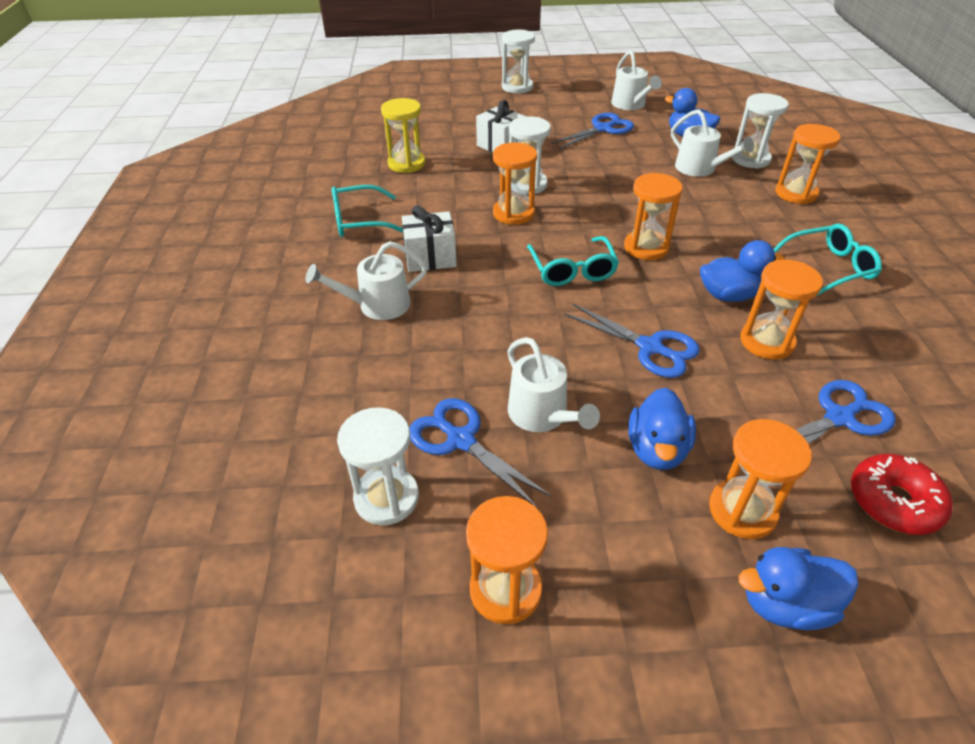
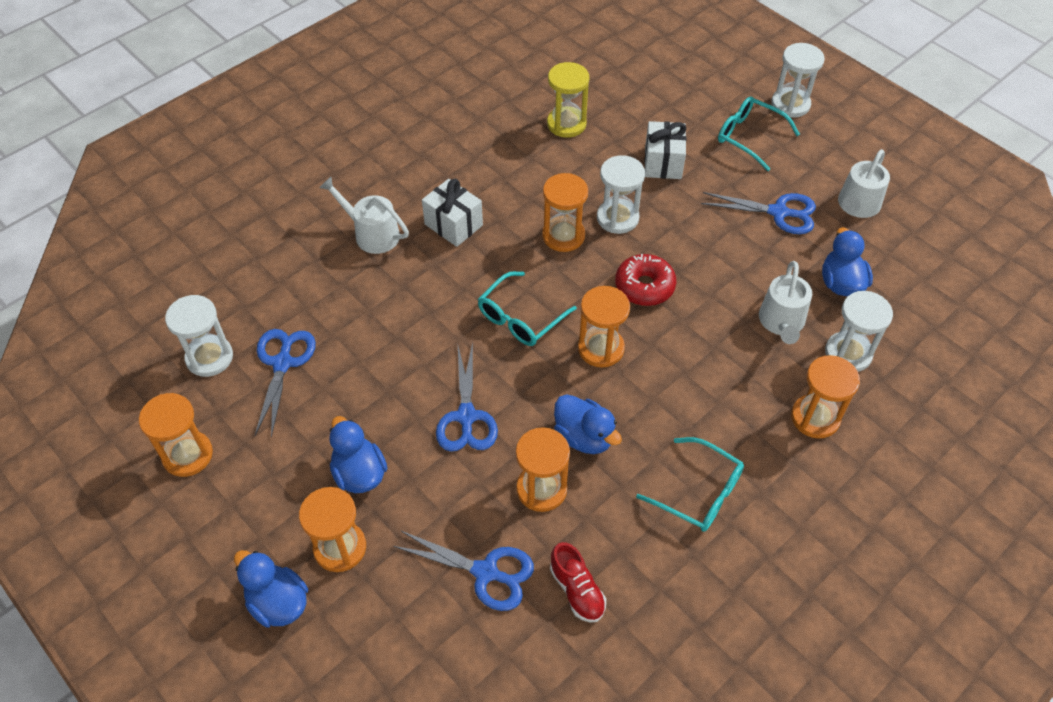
camera: 50 degrees right, 10 degrees up
turquoise glasses [332,185,403,237] -> turquoise glasses moved to [718,96,800,171]
white watering can [507,337,600,432] -> none
blue duck [628,388,696,470] -> blue duck turned 90 degrees clockwise [329,416,387,493]
red donut [851,454,953,535] -> red donut moved to [615,254,676,306]
none -> red shoe [550,542,606,623]

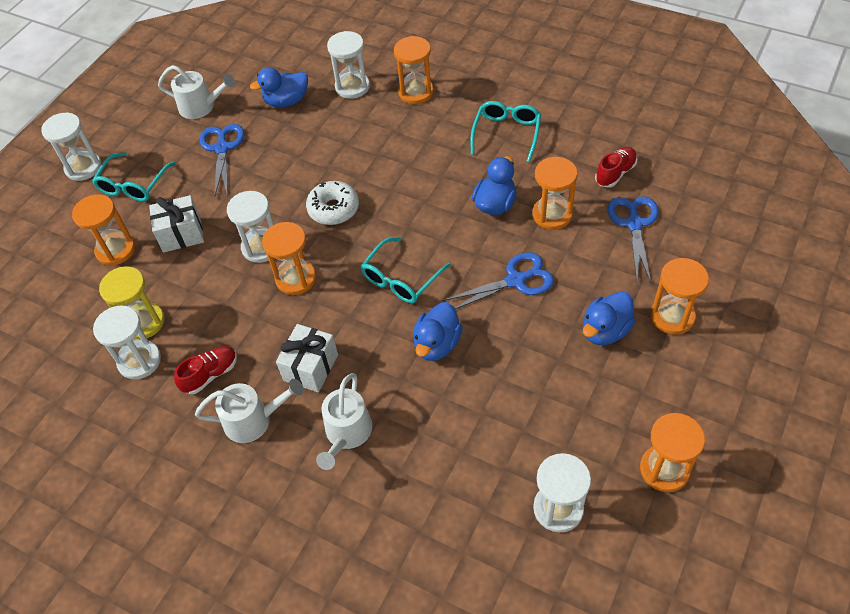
camera: 105 degrees left, 0 degrees up
blue duck [234,550,308,628] -> blue duck moved to [413,302,463,361]
blue scissors [255,329,316,438] -> none
turquoise glasses [478,271,577,346] -> turquoise glasses turned 105 degrees clockwise [360,237,451,303]
orange hourglass [578,286,630,367] -> orange hourglass moved to [72,195,135,266]
red donut [615,254,676,306] -> white donut [306,181,359,225]
white watering can [759,261,812,344] -> white watering can moved to [195,379,304,443]
none -> white hourglass [93,305,161,380]
none -> red shoe [174,346,237,394]

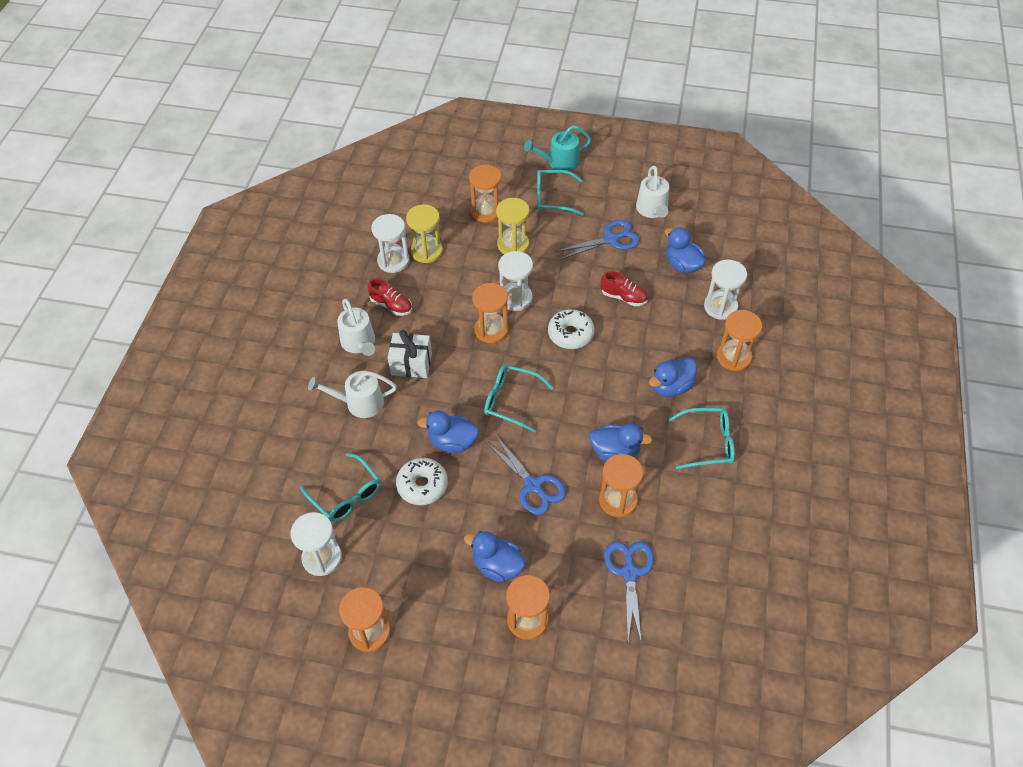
camera: 70 degrees right, 0 degrees up
white hourglass [41,113,101,181] -> turquoise watering can [524,125,591,171]
white gift [149,195,204,253] -> yellow hourglass [496,198,529,254]
red shoe [595,147,637,187] -> red shoe moved to [600,271,648,306]
blue scissors [607,196,659,283] -> blue scissors turned 75 degrees counterclockwise [604,542,654,644]
none -> turquoise glasses [300,453,381,522]
none -> white donut [396,458,448,505]
none -> blue duck [649,358,697,397]

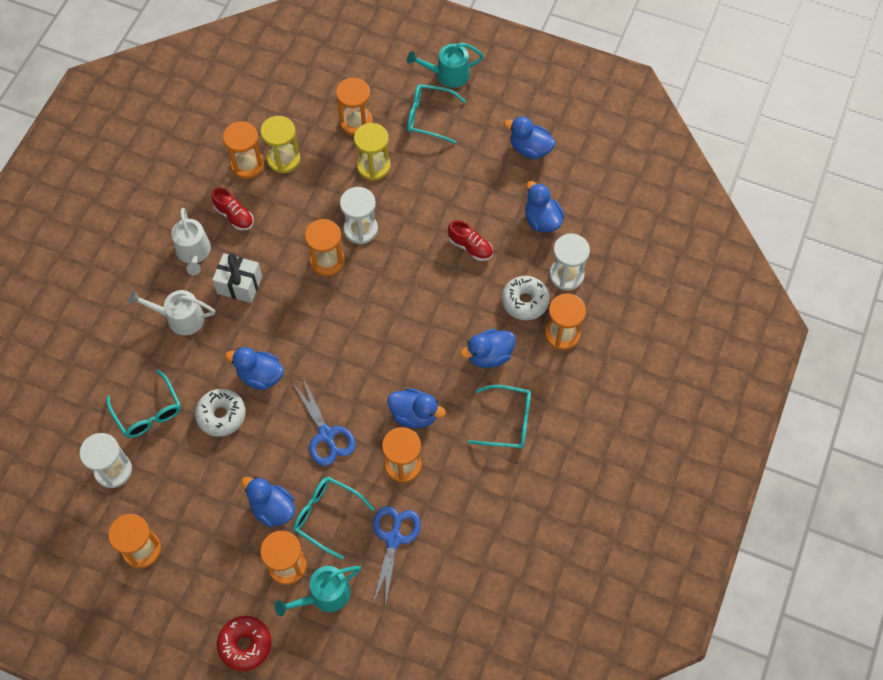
camera: 10 degrees right, 10 degrees up
white hourglass [371,214,410,273] -> orange hourglass [223,121,264,179]
turquoise glasses [484,365,553,433] -> turquoise glasses moved to [293,477,374,560]
white donut [548,309,594,349] -> white donut moved to [502,276,550,320]
blue scissors [556,220,640,260] -> none
white watering can [636,166,669,218] -> blue duck [504,116,556,159]
none -> red donut [217,616,271,671]
none -> turquoise watering can [275,566,361,616]

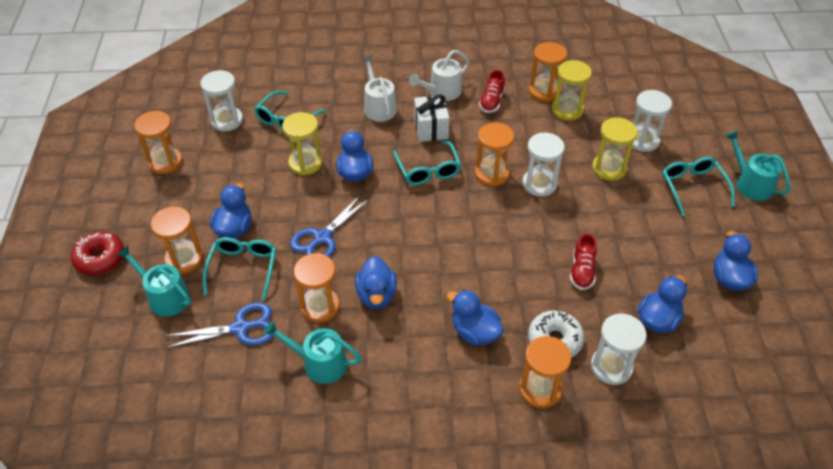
camera: 65 degrees right, 15 degrees down
white donut [195,389,246,437] -> yellow hourglass [282,112,323,175]
orange hourglass [336,78,373,135] -> white hourglass [632,90,672,152]
turquoise glasses [468,385,531,449] -> turquoise glasses moved to [393,141,461,185]
none -> turquoise watering can [264,321,362,384]

